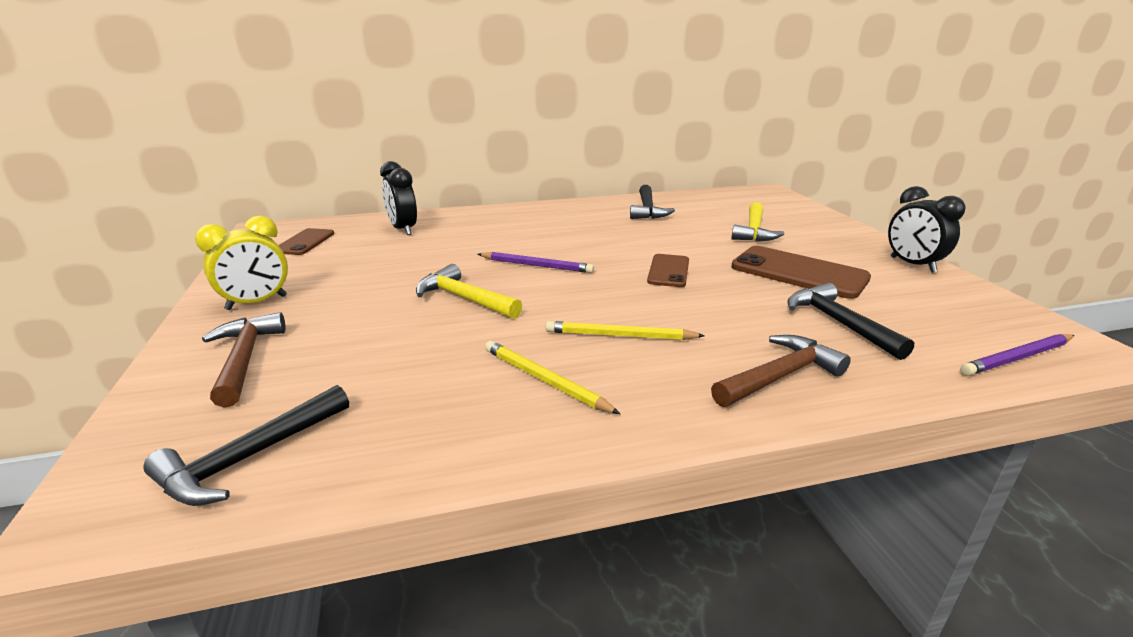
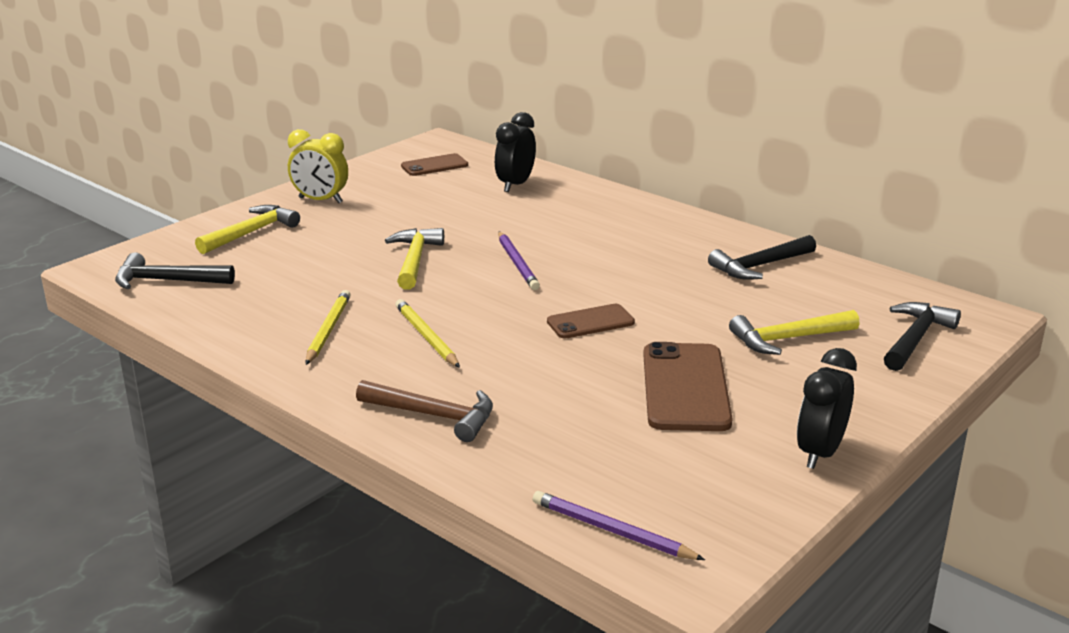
camera: 55 degrees right, 0 degrees up
brown hammer [202,312,286,407] -> yellow hammer [195,205,300,254]
black hammer [787,283,914,360] -> black hammer moved to [884,302,961,371]

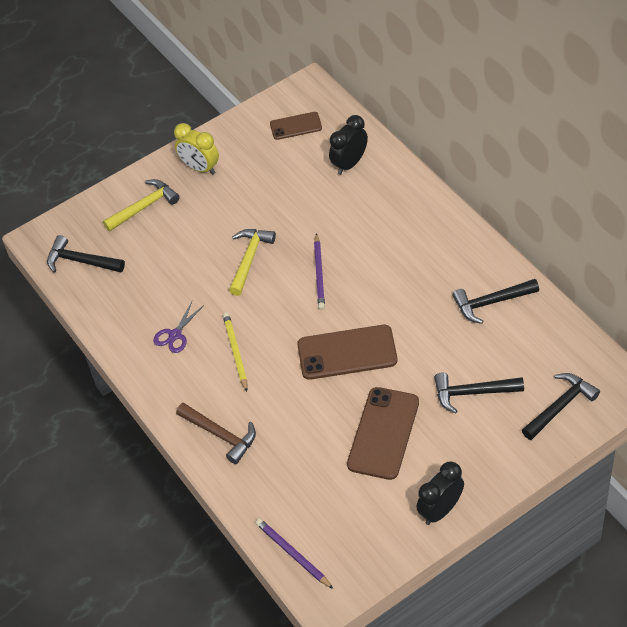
camera: 20 degrees right, 25 degrees up
yellow pencil [305,290,351,365] -> purple scissors [153,302,204,353]
brown phone [547,304,635,339] -> brown phone [297,325,397,380], size x1.71
yellow hammer [729,310,859,355] -> black hammer [434,372,524,414]

